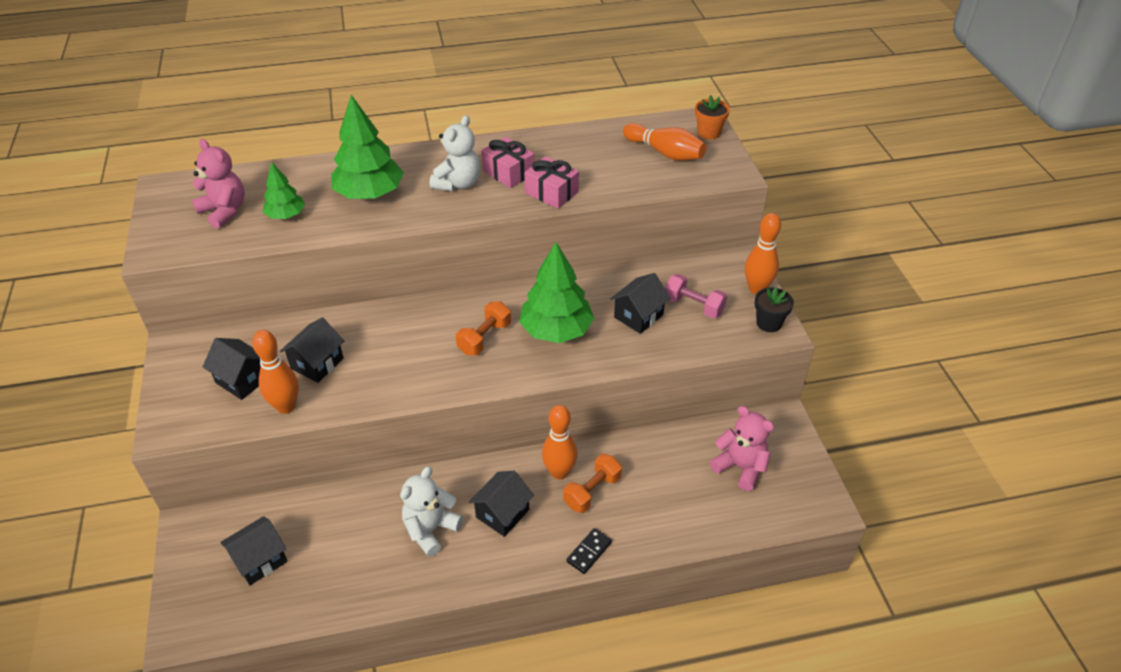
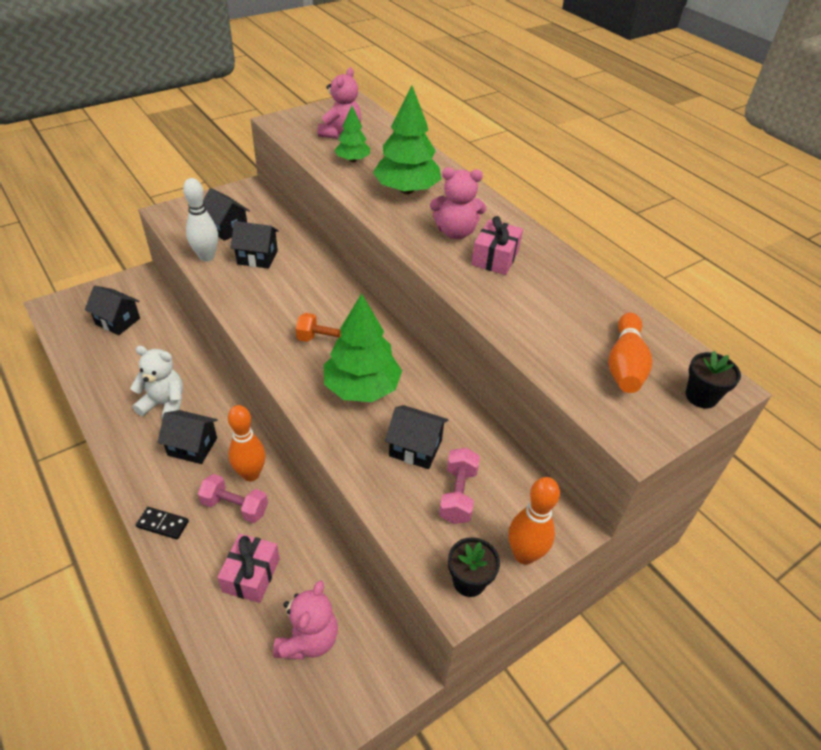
camera: 65 degrees right, 0 degrees up
black house [203,338,260,400] -> black house turned 60 degrees counterclockwise [203,188,250,241]
orange bowling pin [252,330,299,414] -> white bowling pin [183,178,218,262]
white teddy bear [430,115,480,191] -> pink teddy bear [430,168,486,239]
pink gift [524,156,579,209] -> pink gift moved to [217,534,280,603]
orange dumbbell [563,454,622,513] -> pink dumbbell [198,474,268,523]
orange flower pot [695,95,730,139] -> black flower pot [686,351,741,409]

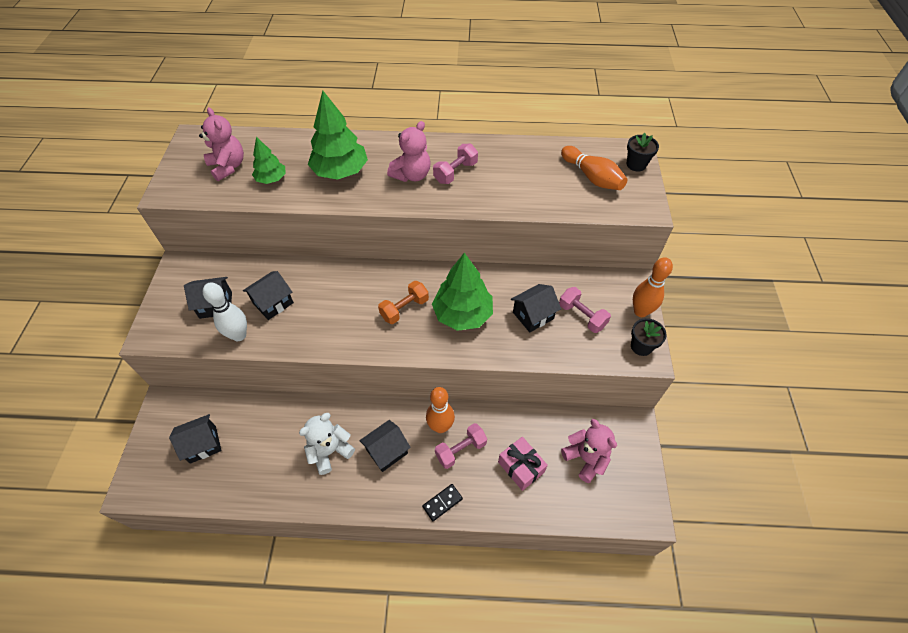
camera: 50 degrees left, 10 degrees up
pink gift [471,216,523,275] -> pink dumbbell [433,144,478,184]

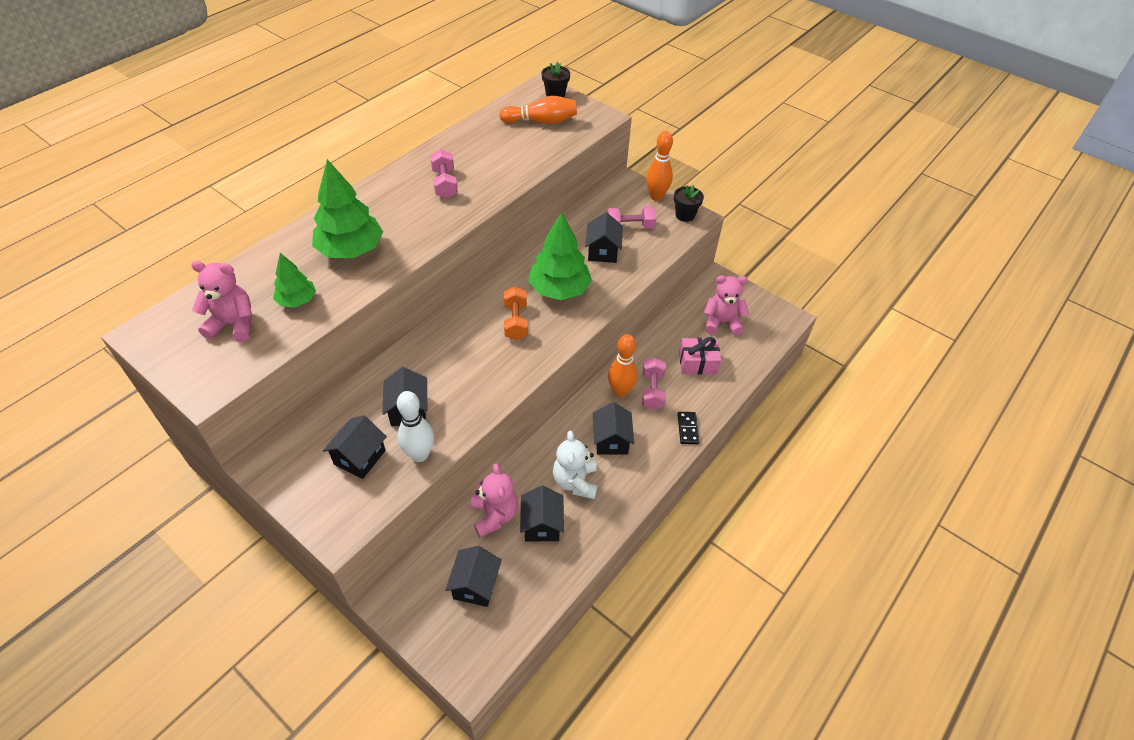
camera: 55 degrees left, 5 degrees down
pink teddy bear [387,121,430,182] -> pink teddy bear moved to [471,463,518,537]
none -> black house [520,486,564,541]

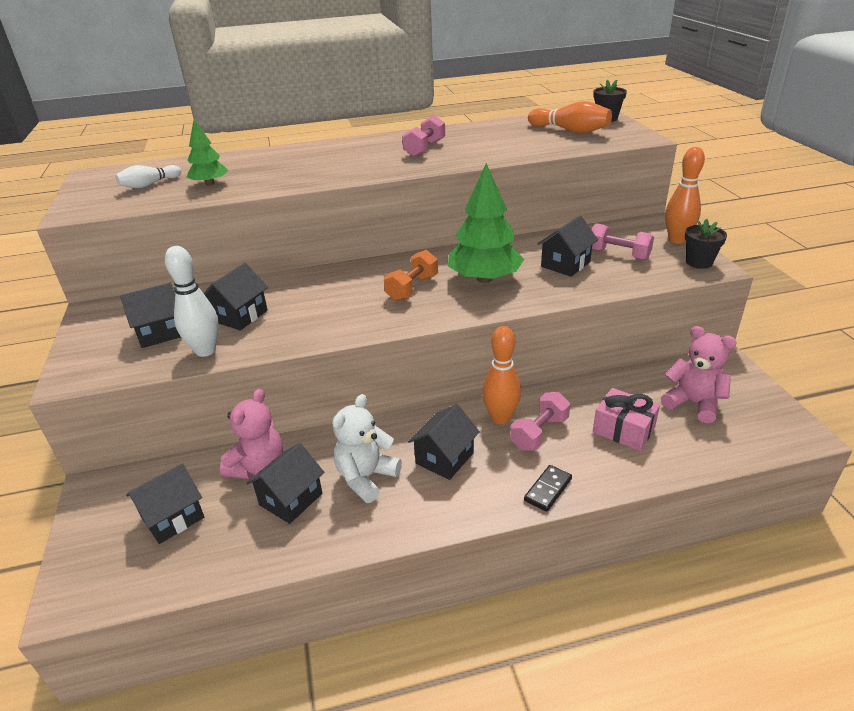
camera: 40 degrees right, 15 degrees down
pink teddy bear [191,261,252,342] -> white bowling pin [115,165,181,188]
green tree [312,159,383,258] -> none

